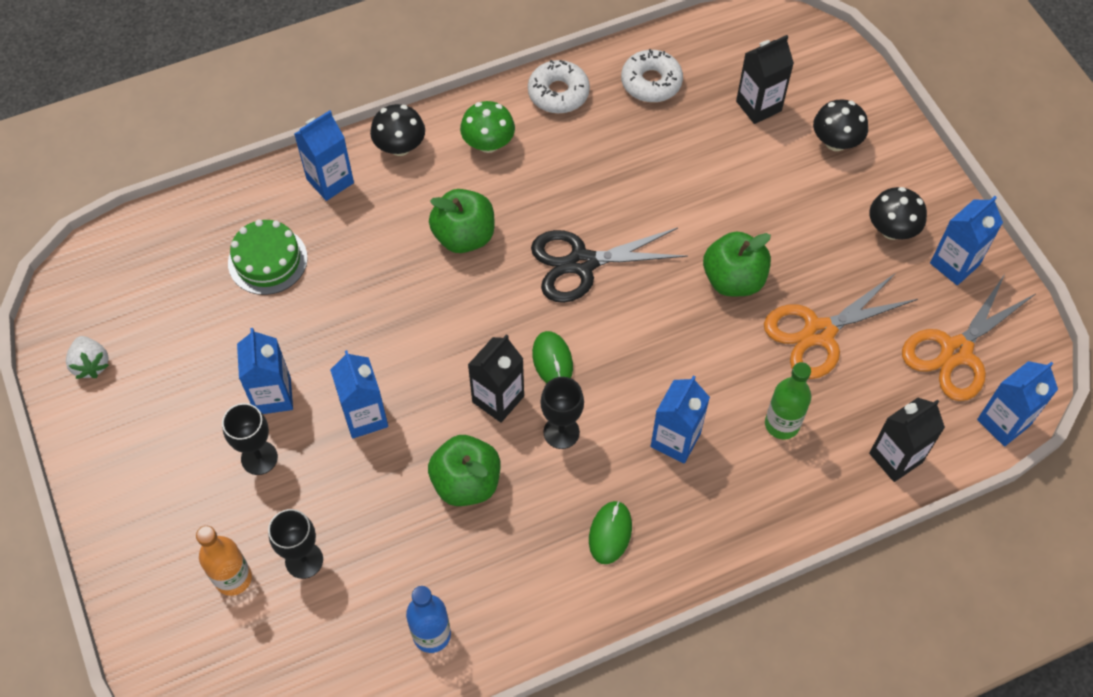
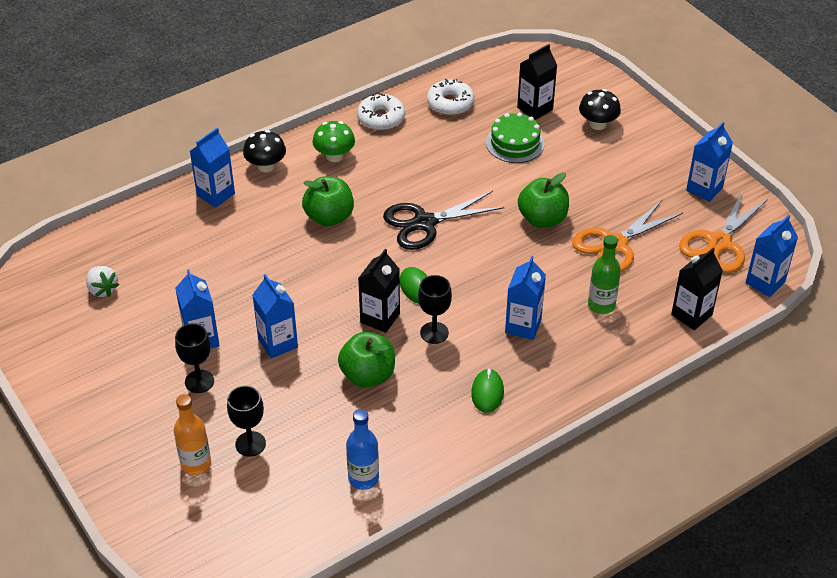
camera: 10 degrees left, 15 degrees down
white strawberry [66,336,109,379] -> white strawberry moved to [86,266,119,297]
green cake [228,219,308,295] -> green cake moved to [486,112,544,163]
black mushroom [869,187,927,240] -> none

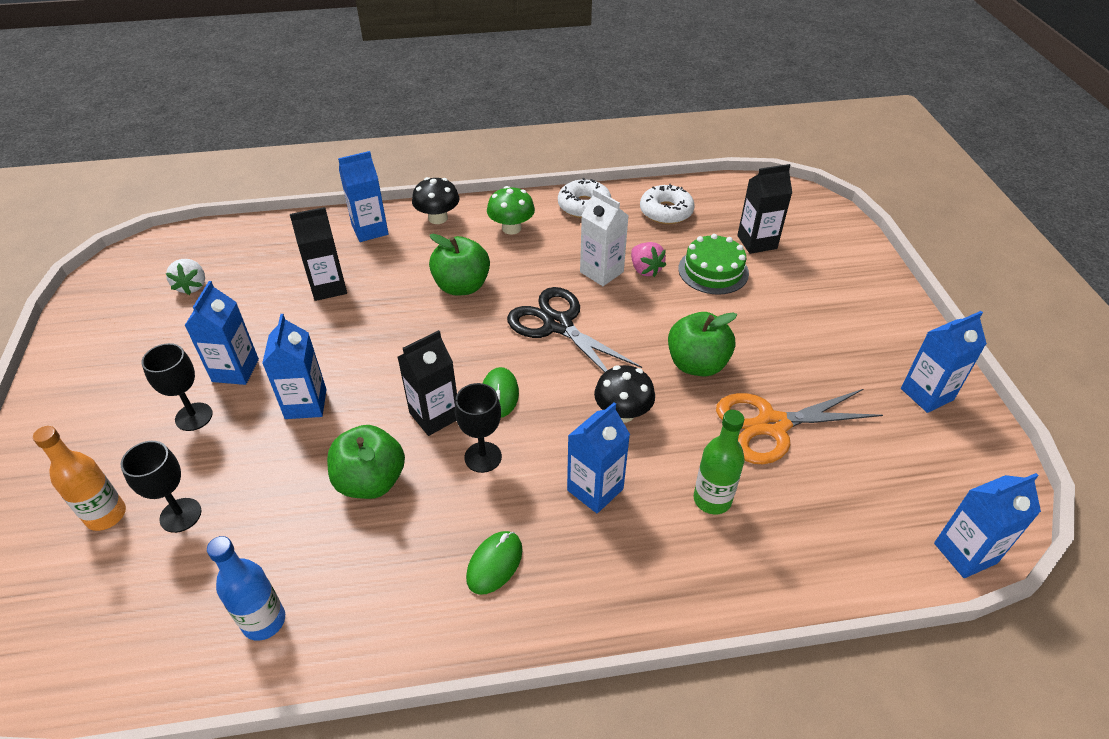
camera: 25 degrees right, 0 degrees up
black scissors [383,191,505,250] -> black scissors turned 45 degrees clockwise [507,287,642,372]
black mushroom [579,89,621,130] -> black mushroom moved to [594,365,655,423]
black carton [671,248,723,330] -> black carton moved to [290,207,347,301]
orange scissors [679,190,768,273] -> none
none -> white carton [580,189,629,286]
none -> pink strawberry [631,242,666,277]

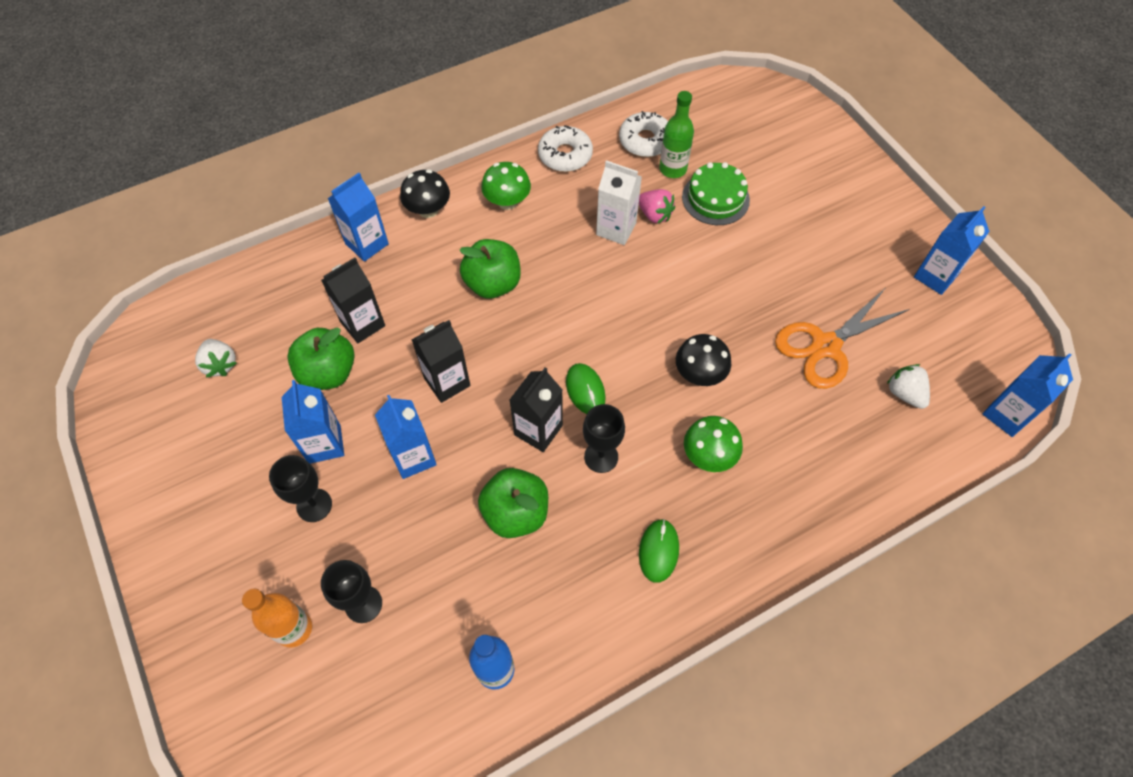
camera: 20 degrees left, 15 degrees up
black scissors [507,287,642,372] -> none
blue carton [567,402,630,513] -> green mushroom [684,416,743,472]
green apple [668,312,737,376] -> green apple moved to [287,328,355,390]
green bottle [694,410,745,514] -> green bottle moved to [659,91,694,178]
black carton [737,164,792,254] -> black carton moved to [412,320,470,403]
none -> white strawberry [887,364,930,409]

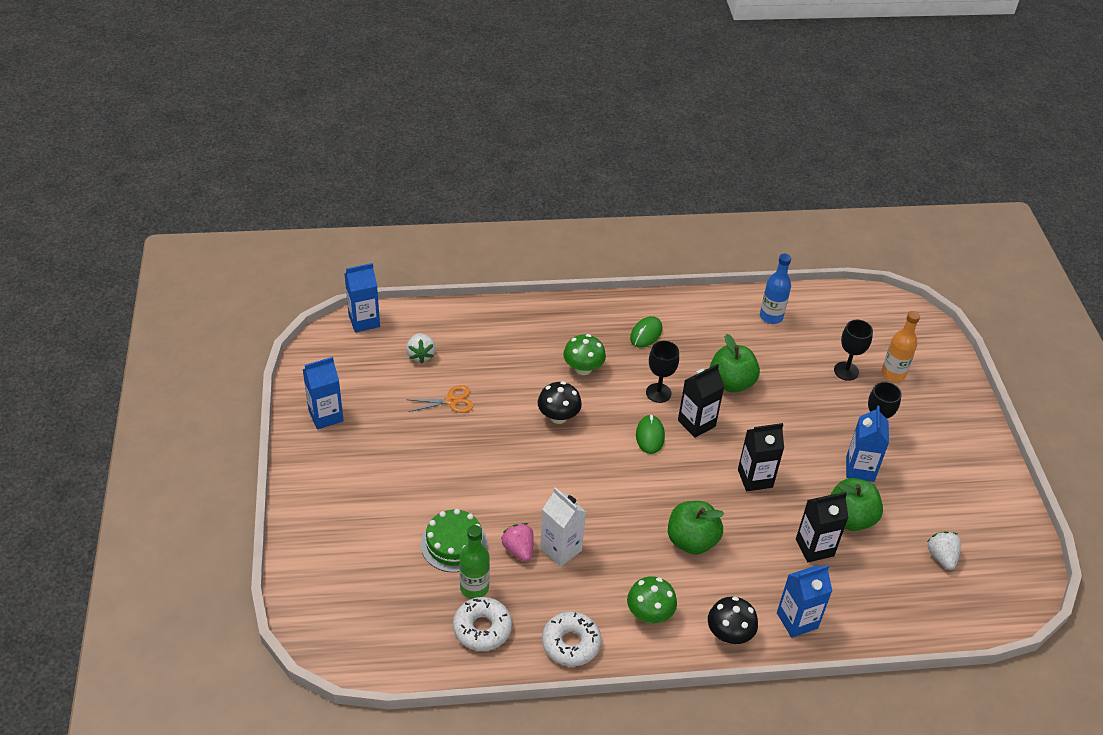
camera: 160 degrees left, 15 degrees down
blue carton [375,395,437,479] -> none
orange scissors [775,289,910,389] -> orange scissors [406,385,473,413], size x0.56

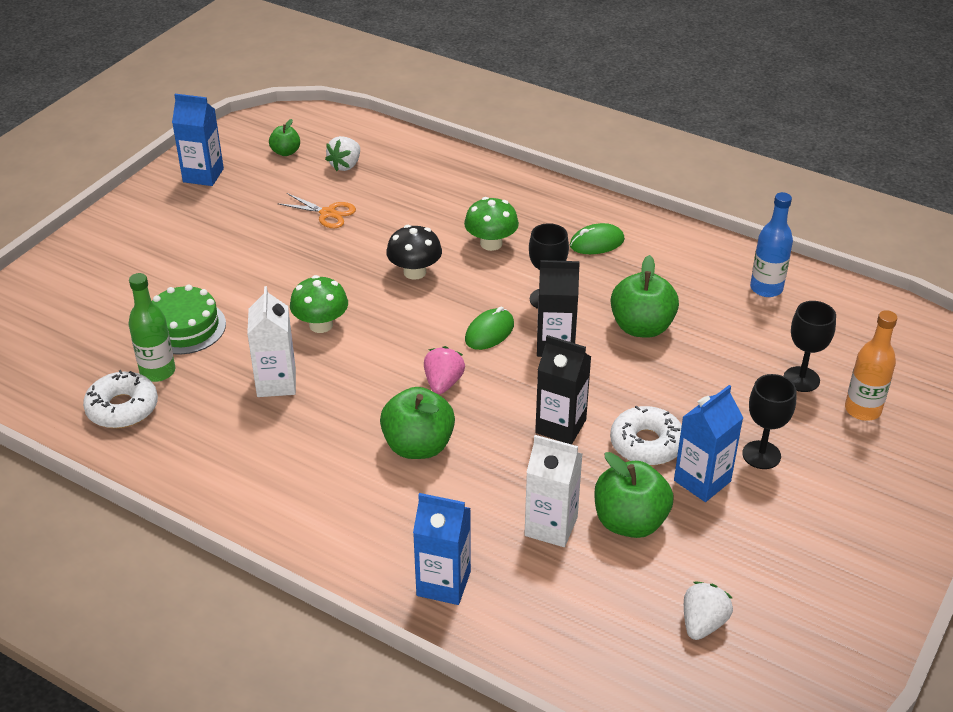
camera: 40 degrees right, 5 degrees down
blue carton [344,263,380,333] -> none
pink strawberry [501,523,534,562] -> pink strawberry moved to [424,346,465,394]
white donut [542,612,601,666] -> white donut moved to [610,406,682,466]
green mushroom [627,576,677,623] -> green mushroom moved to [290,275,348,333]
black mushroom [708,596,758,644] -> none
black carton [796,492,848,562] -> white carton [524,435,583,547]
none -> green apple [269,119,300,156]

